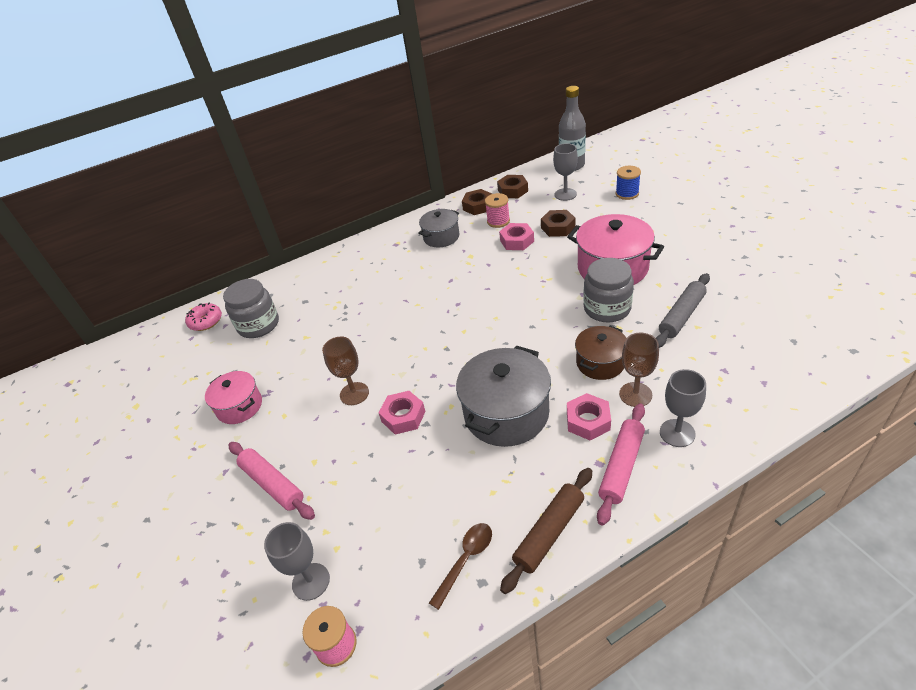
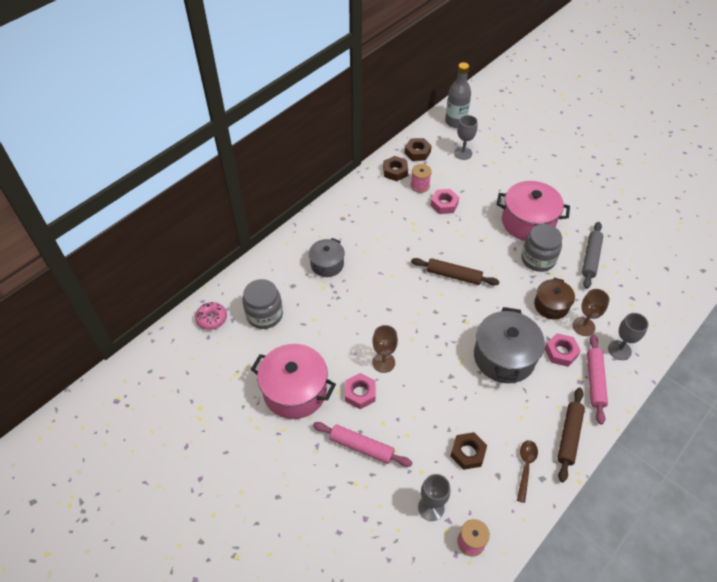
camera: 25 degrees left, 10 degrees up
pink pot [205,371,262,424] -> pink pot [251,344,336,419], size x1.68
pink nut [379,391,425,435] -> pink nut moved to [345,373,376,409]
grey pot [418,209,460,247] -> grey pot moved to [309,238,345,277]
brown nut [541,210,576,237] -> brown nut moved to [450,432,487,470]
blue spool [616,166,641,200] -> none
none -> brown rolling pin [411,258,500,286]

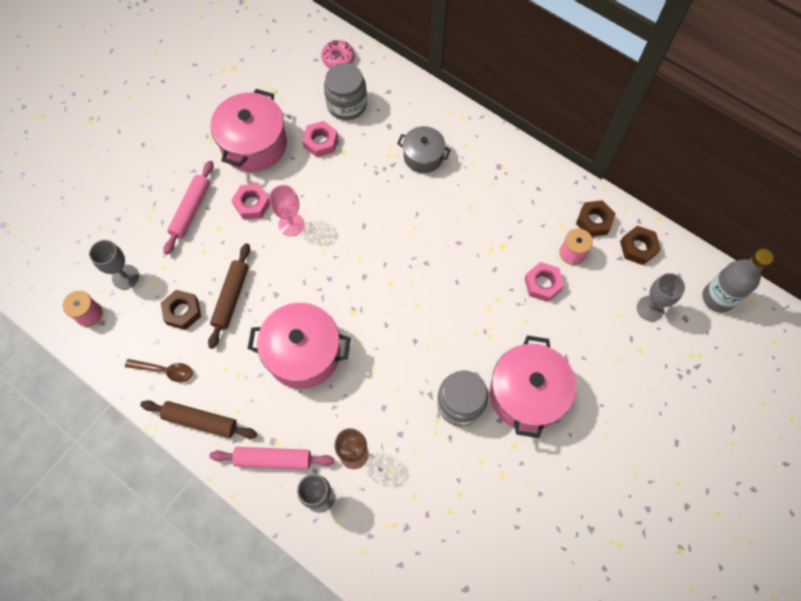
camera: 85 degrees right, 15 degrees up
brown goblet [372,325,398,373] -> pink goblet [270,185,304,236]
brown rolling pin [411,258,500,286] -> brown rolling pin moved to [208,243,250,349]
grey pot [474,307,545,383] -> pink pot [247,303,351,389]
brown pot [534,278,575,319] -> none
pink nut [545,333,581,367] -> pink nut moved to [302,121,338,157]
grey rolling pin [582,222,603,289] -> none

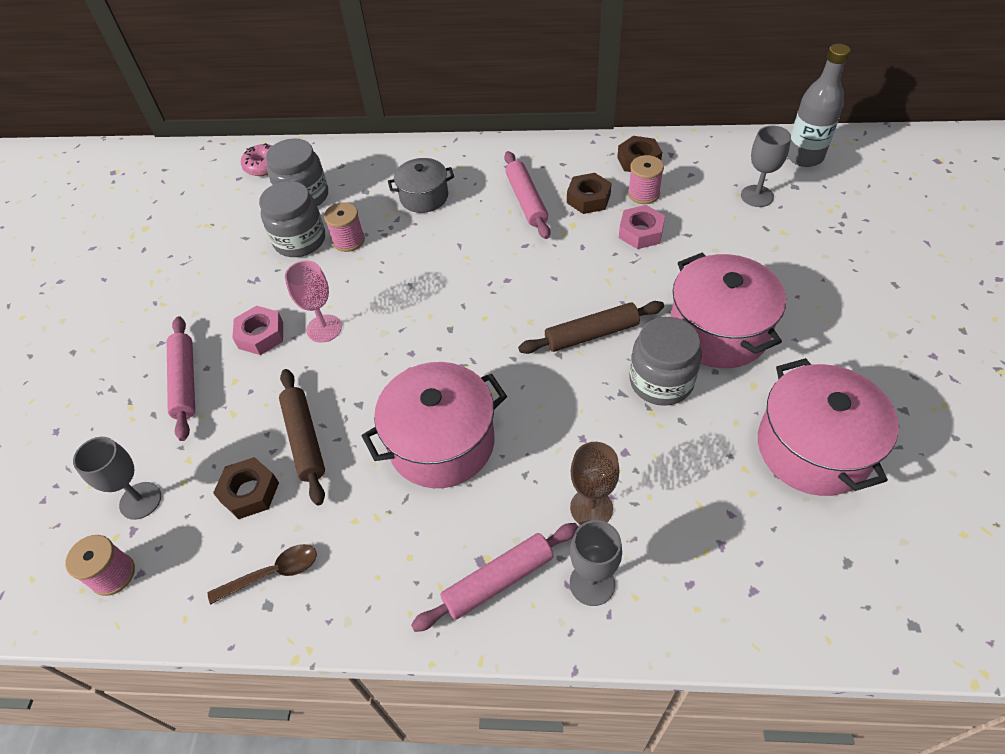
camera: 30 degrees left, 15 degrees down
brown rolling pin [140,400,257,439] -> brown rolling pin moved to [518,301,664,354]
pink pot [210,89,287,172] -> pink pot moved to [758,358,899,496]
pink nut [302,121,338,157] -> grey jar [259,181,325,257]
brown nut [620,226,661,265] -> brown nut moved to [567,173,612,214]
none -> pink spool [324,202,365,252]
none -> pink rolling pin [504,151,550,239]

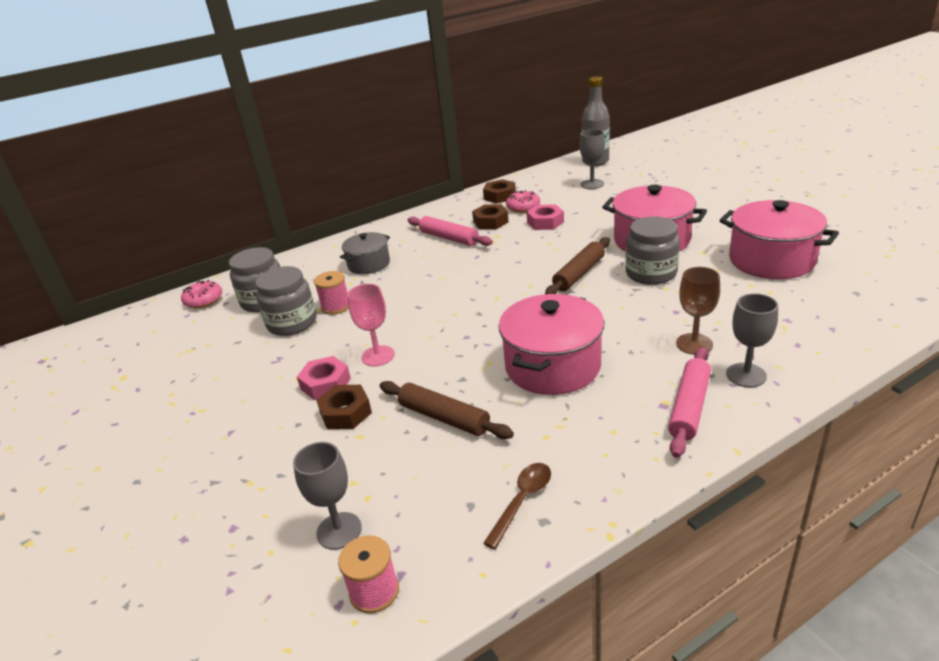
camera: 35 degrees left, 20 degrees down
pink rolling pin [167,316,195,441] -> none
brown nut [213,457,279,519] -> brown nut moved to [316,385,372,429]
pink spool [628,155,664,204] -> pink donut [506,190,540,213]

